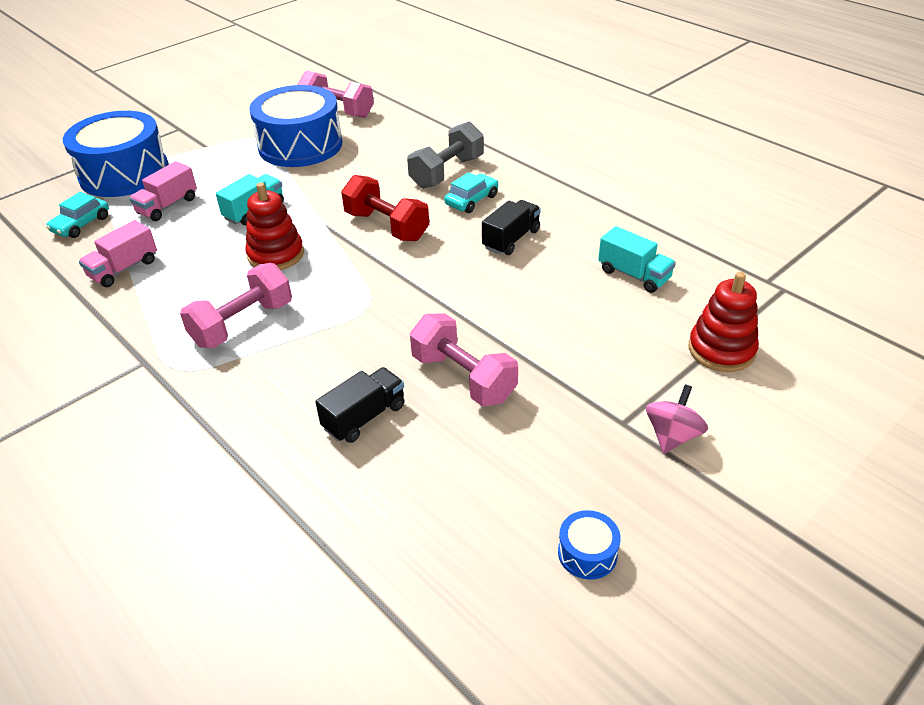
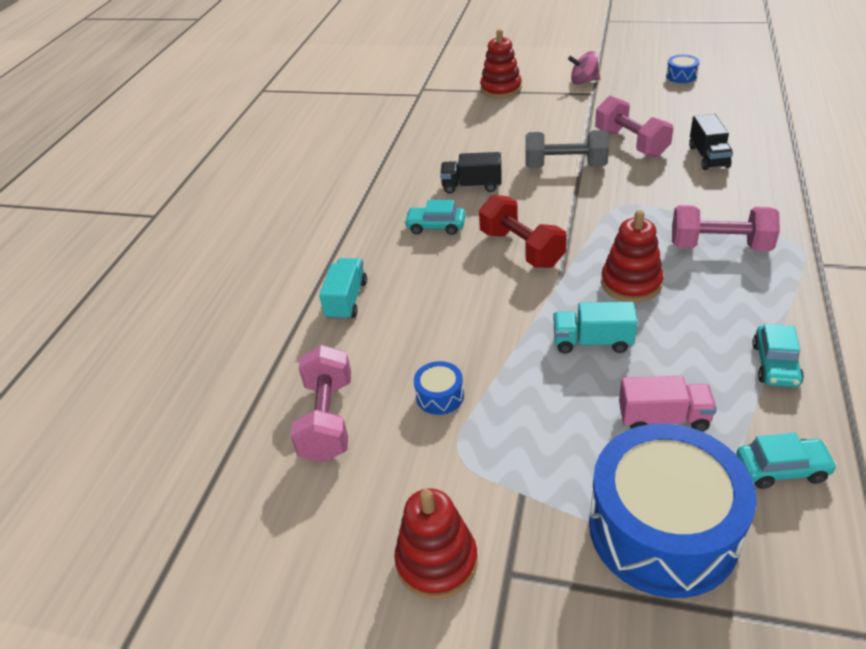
camera: 120 degrees left, 0 degrees up
pink truck [79,220,157,287] -> turquoise car [752,324,804,387]
blue drum [249,85,342,167] -> blue drum [414,361,464,415], size x0.40
black truck [315,367,405,443] -> black truck turned 105 degrees counterclockwise [689,114,733,170]
red dumbbell [341,175,429,241] -> red dumbbell turned 45 degrees counterclockwise [479,195,566,268]
grey dumbbell [407,122,484,189] -> grey dumbbell moved to [526,130,609,168]
pink dumbbell [410,313,518,407] -> pink dumbbell turned 45 degrees counterclockwise [595,96,673,157]
turquoise truck [598,226,676,293] -> turquoise truck moved to [319,258,367,320]
none -> red stacking toy [394,489,478,599]

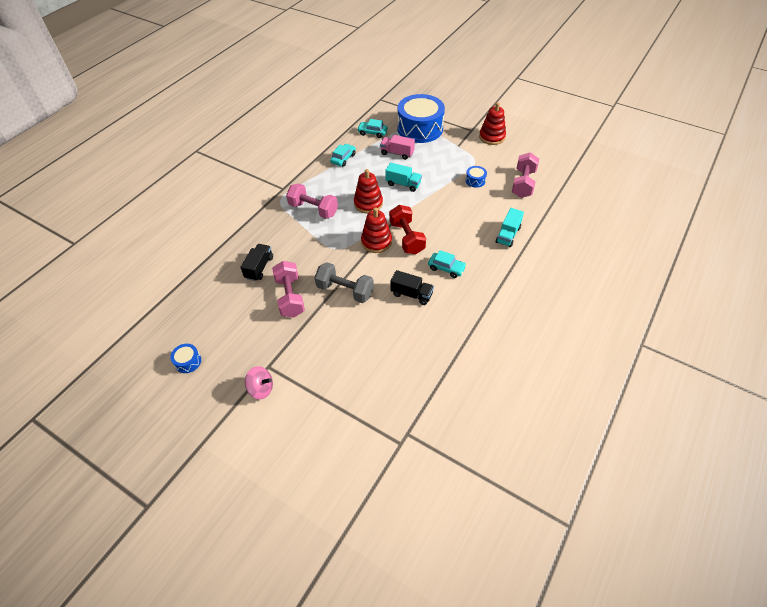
camera: 165 degrees left, 10 degrees up
red stacking toy [480,29,522,98] -> red stacking toy moved to [361,208,392,253]

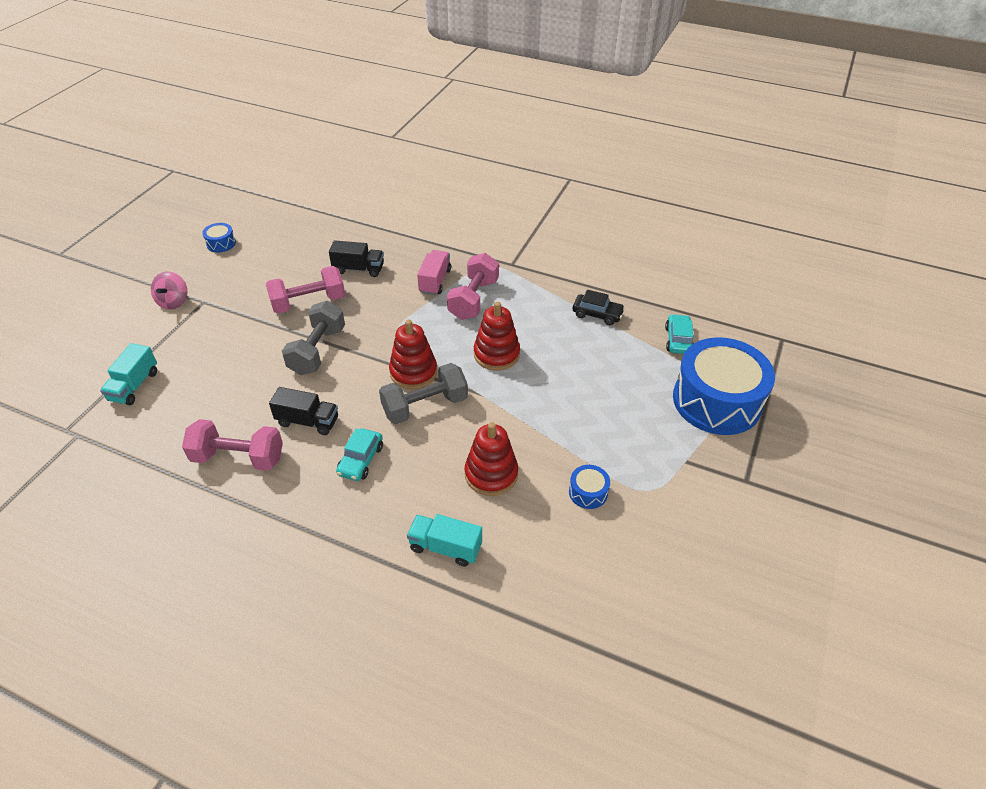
camera: 80 degrees right, 5 degrees down
turquoise car [330,144,356,167] -> black car [573,290,625,325]
pink truck [380,135,415,160] -> pink truck moved to [417,250,451,295]
turquoise truck [385,162,422,192] -> turquoise truck moved to [100,343,157,405]
red dumbbell [389,205,426,254] -> grey dumbbell [379,363,468,425]
black truck [390,270,434,305] -> black truck turned 90 degrees counterclockwise [269,387,338,435]
red stacking toy [479,102,506,145] -> red stacking toy moved to [465,422,518,496]
pink dumbbell [512,152,539,198] -> pink dumbbell moved to [182,419,283,471]

